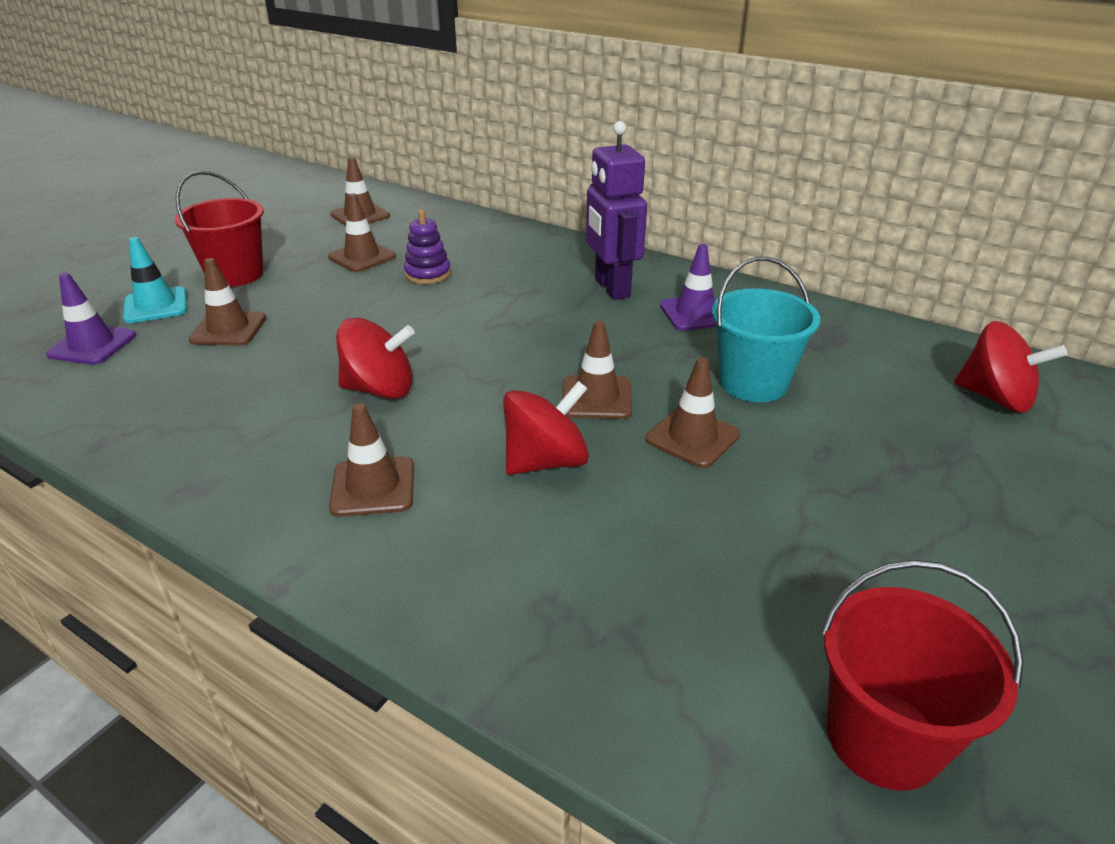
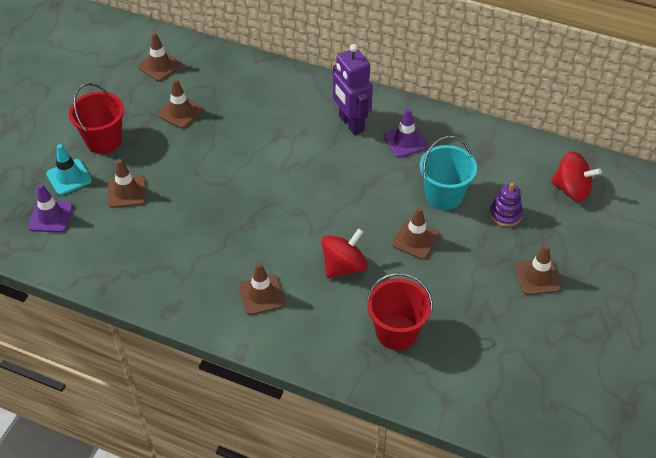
camera: 10 degrees left, 15 degrees up
red spinning top [336,318,415,399] -> none
purple stacking toy [404,210,451,284] -> purple stacking toy moved to [490,183,523,227]
brown traffic cone [562,321,632,419] -> brown traffic cone moved to [515,245,562,295]
red bucket [821,560,1023,791] -> red bucket moved to [367,273,433,350]

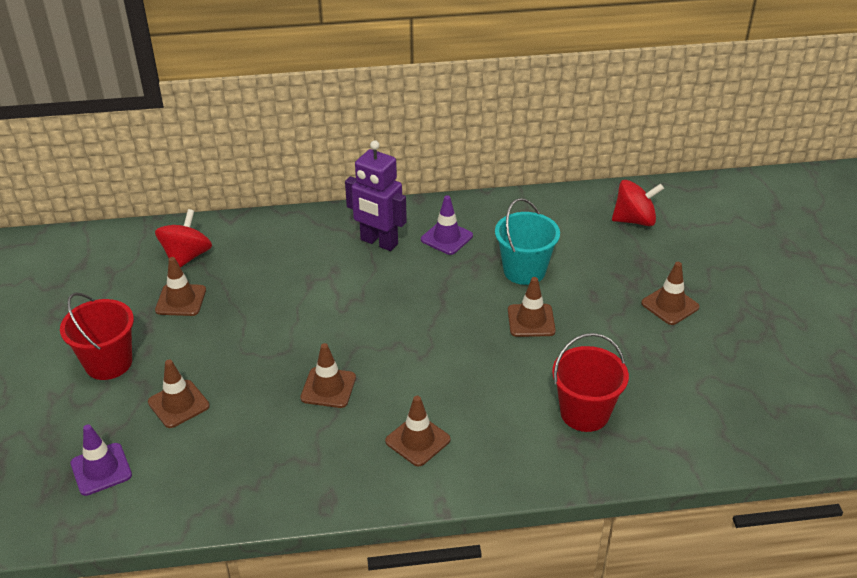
camera: 30 degrees left, 10 degrees down
turquoise traffic cone [46,144,92,195] -> none
brown traffic cone [138,33,182,81] -> brown traffic cone moved to [300,343,356,408]
red spinning top [321,228,368,278] -> red spinning top moved to [155,209,212,268]
purple stacking toy [490,183,523,227] -> none

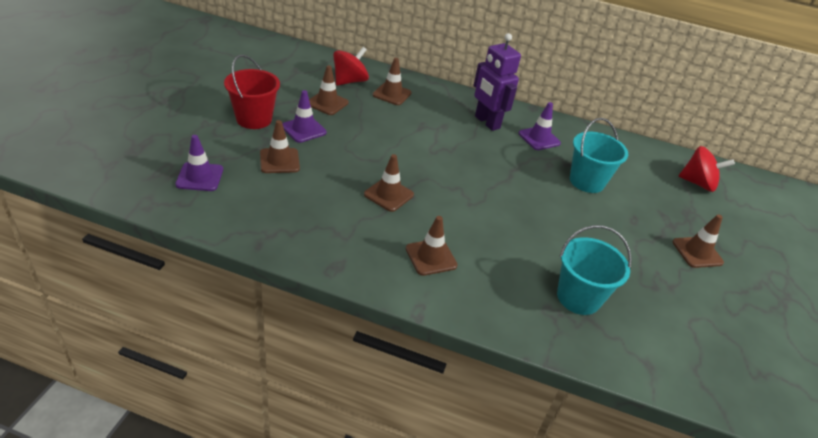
camera: 20 degrees right, 0 degrees up
brown traffic cone [508,277,556,337] -> brown traffic cone moved to [373,58,412,105]
red bucket [552,333,629,432] -> turquoise bucket [557,225,632,315]
none -> purple traffic cone [282,90,327,143]

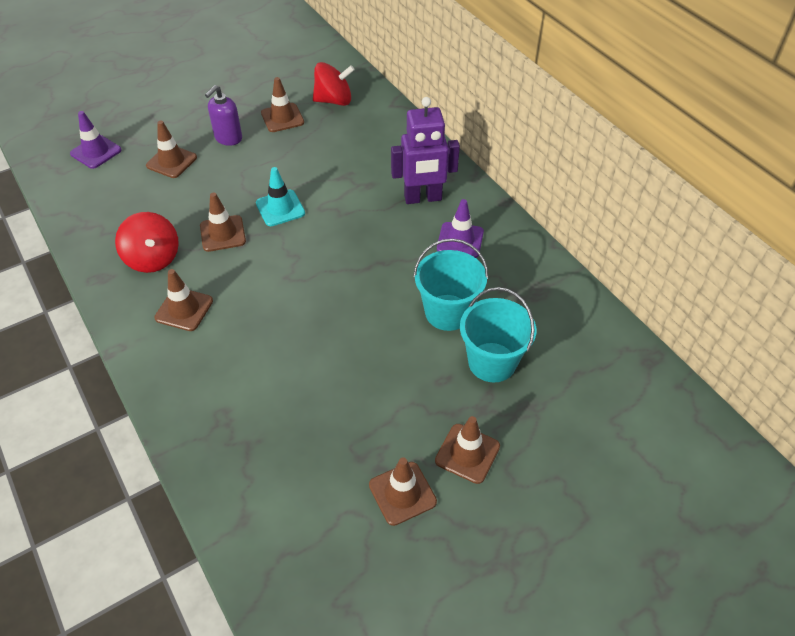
camera: 45 degrees right, 10 degrees up
red bucket [224,55,280,129] -> none
purple traffic cone [282,90,327,143] -> purple soap dispenser [205,85,242,146]
brown traffic cone [373,58,412,105] -> brown traffic cone moved to [369,458,437,526]
purple robot [473,33,521,131] -> purple robot turned 105 degrees counterclockwise [391,97,460,204]
turquoise bucket [557,225,632,315] -> turquoise bucket moved to [460,287,536,382]
red spinning top [679,146,735,192] -> red spinning top moved to [115,212,179,273]
none -> turquoise traffic cone [256,167,305,226]

